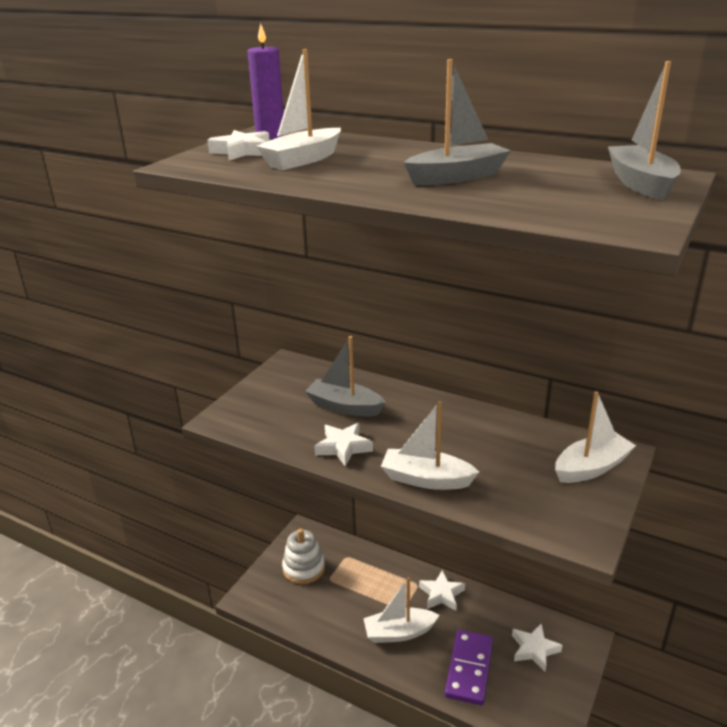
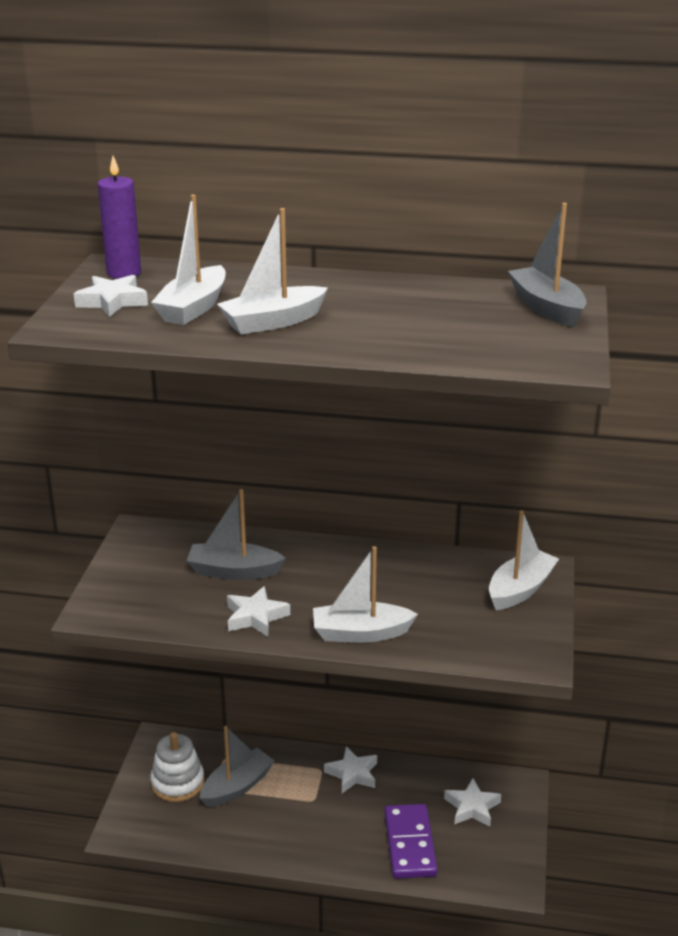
camera: 20 degrees left, 0 degrees up
white boat [363,577,440,643] -> white boat moved to [217,208,328,335]
grey boat [404,59,511,185] -> grey boat moved to [200,726,275,807]

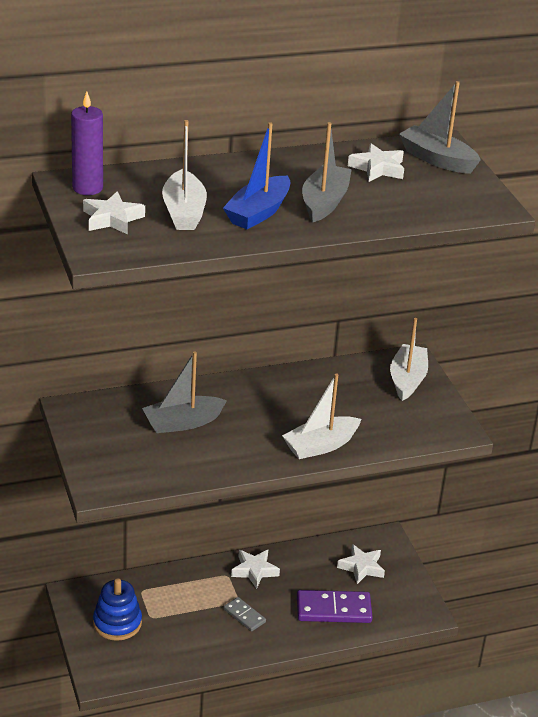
camera: 30 degrees left, 5 degrees up
white stacking toy [150,732,205,802] -> blue stacking toy [93,578,142,641]
grey boat [200,726,275,807] -> grey boat moved to [302,122,352,222]
white boat [217,208,328,335] -> blue boat [223,122,290,229]
white star [227,586,290,637] -> white star moved to [348,143,404,182]
purple domino [384,804,438,879] -> purple domino turned 60 degrees counterclockwise [297,590,372,623]
none -> grey domino [223,597,266,631]

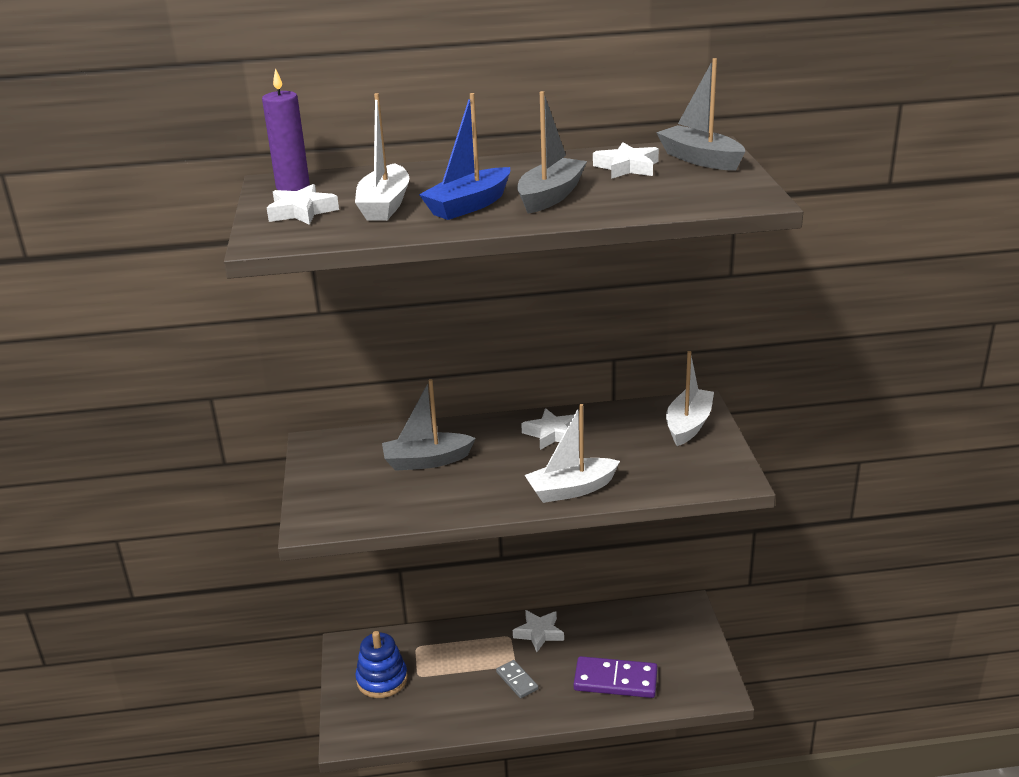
camera: 15 degrees right, 5 degrees down
white star [337,544,385,584] -> white star moved to [521,408,574,450]

